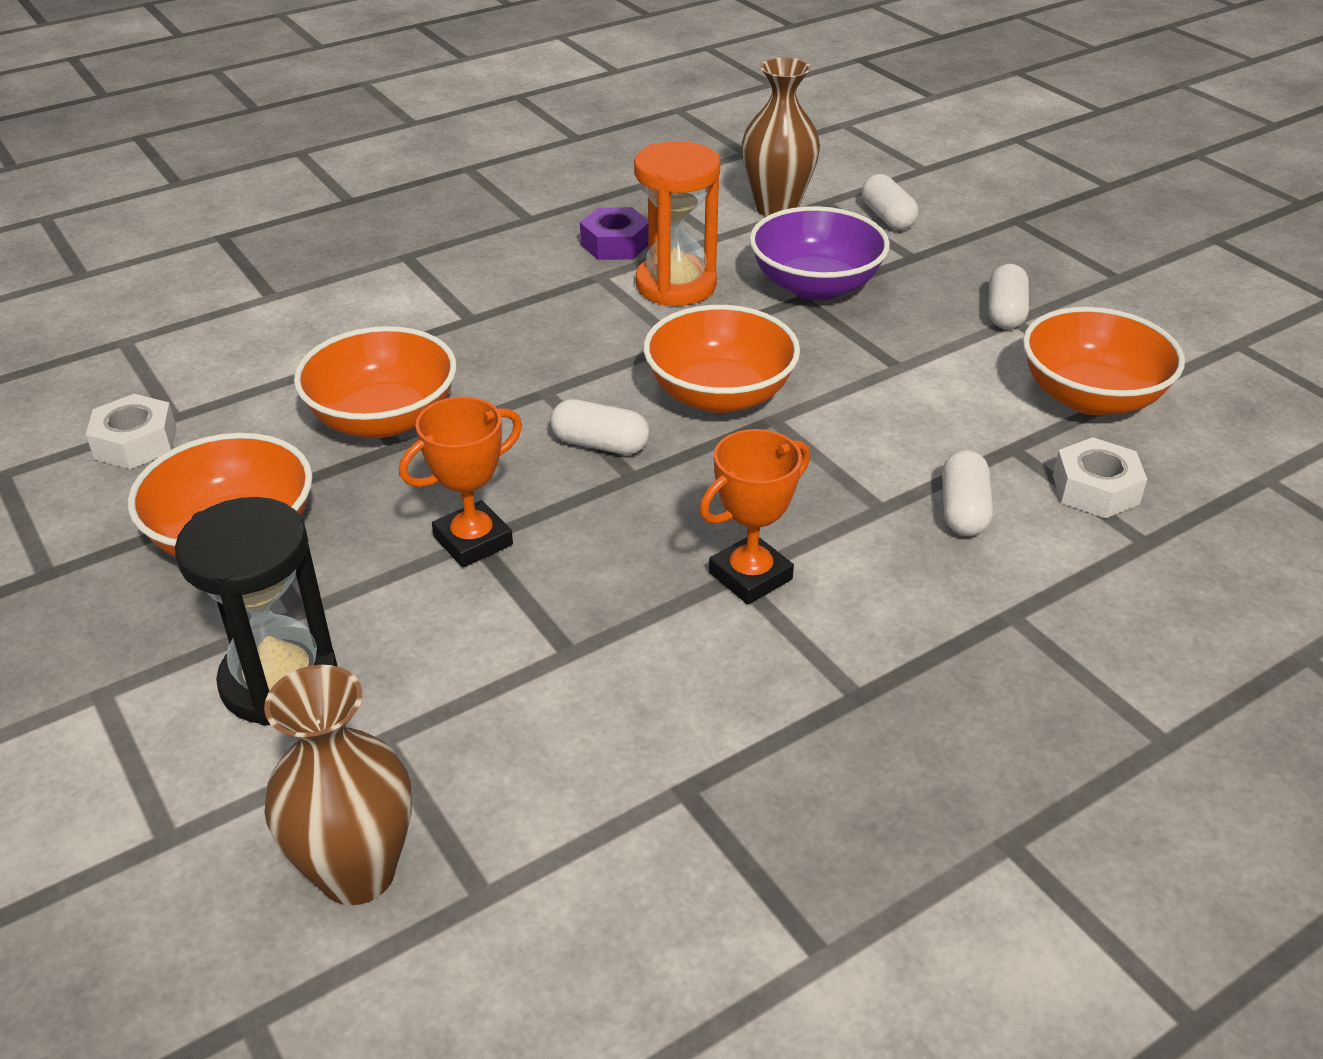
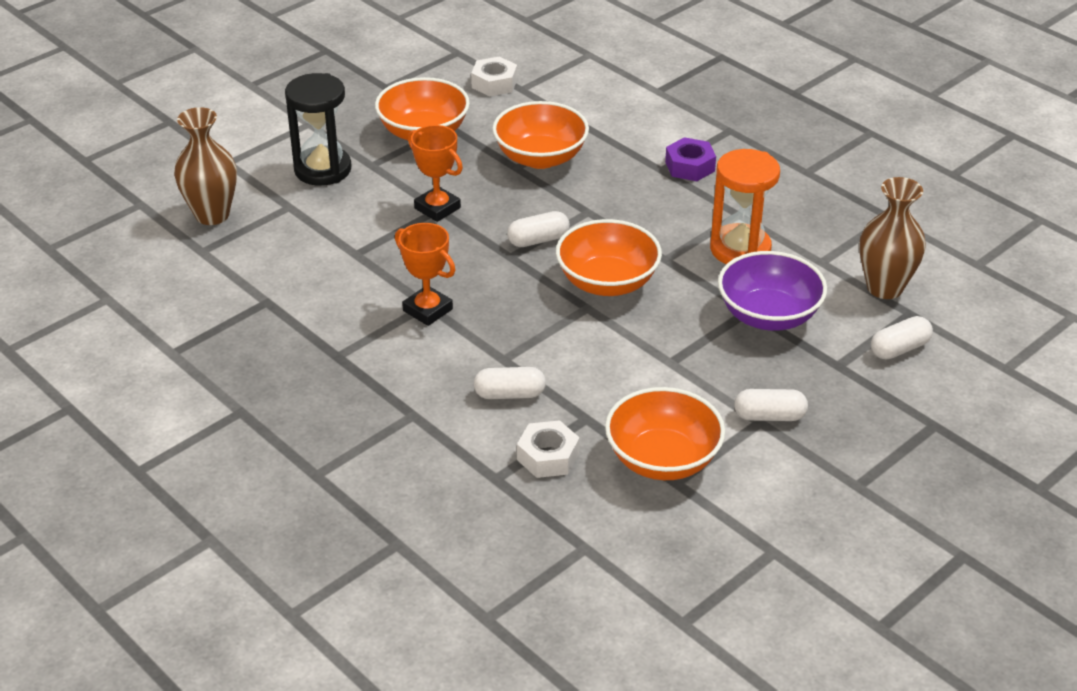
camera: 80 degrees right, 0 degrees up
white capsule [551,399,650,455] -> white capsule turned 60 degrees clockwise [507,211,570,247]
purple nut [580,207,649,260] -> purple nut moved to [665,137,716,181]

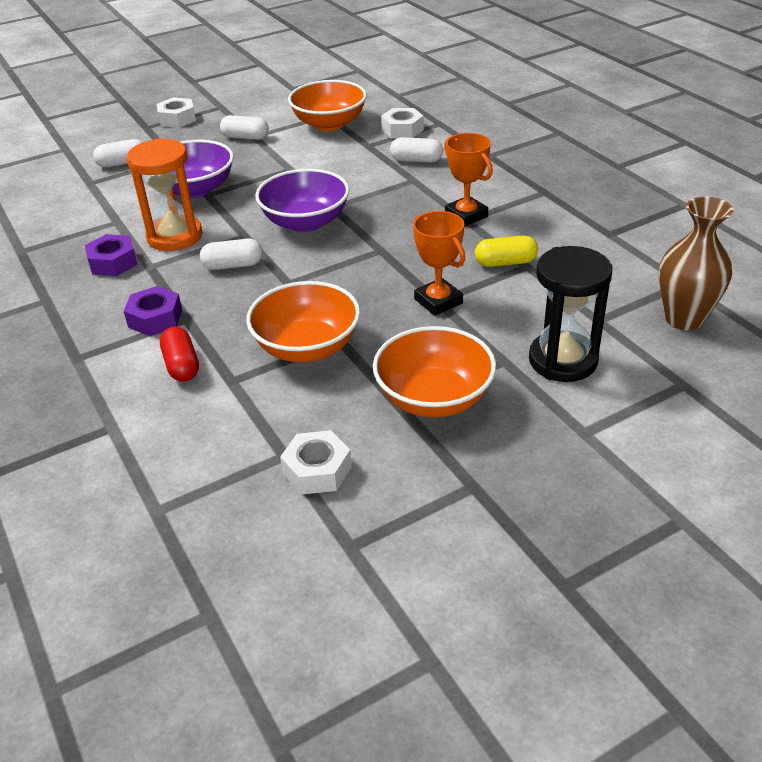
camera: 165 degrees left, 0 degrees up
white capsule [507,211,570,247] -> white capsule moved to [200,238,263,270]
orange bowl [556,219,662,296] -> purple bowl [255,169,350,232]
brown vase [860,177,926,299] -> none
none -> purple nut [85,234,138,276]
none -> white nut [156,97,196,128]
none -> red capsule [160,327,199,382]
none -> yellow capsule [475,235,538,267]

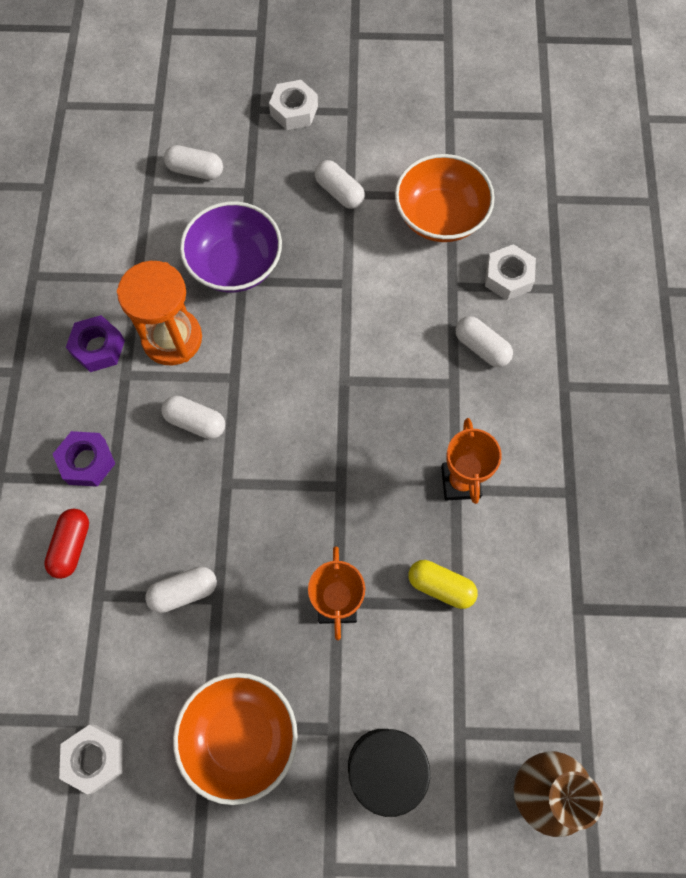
camera: 30 degrees right, 30 degrees up
orange bowl [246,281,360,362] -> white capsule [145,567,217,613]
purple bowl [255,169,350,232] -> none

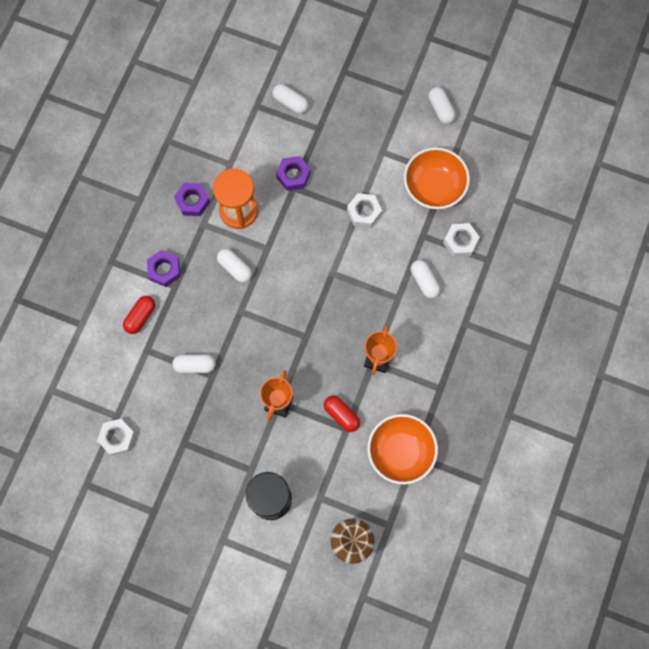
camera: 20 degrees right, 5 degrees up
orange bowl [173,673,298,805] -> orange bowl moved to [367,414,438,485]
purple bowl [180,201,282,293] -> purple nut [276,156,311,191]
white nut [269,80,318,130] -> white nut moved to [347,193,382,228]
white capsule [315,160,365,209] -> white capsule moved to [428,87,456,124]
yellow capsule [408,560,478,609] -> red capsule [324,396,360,432]

